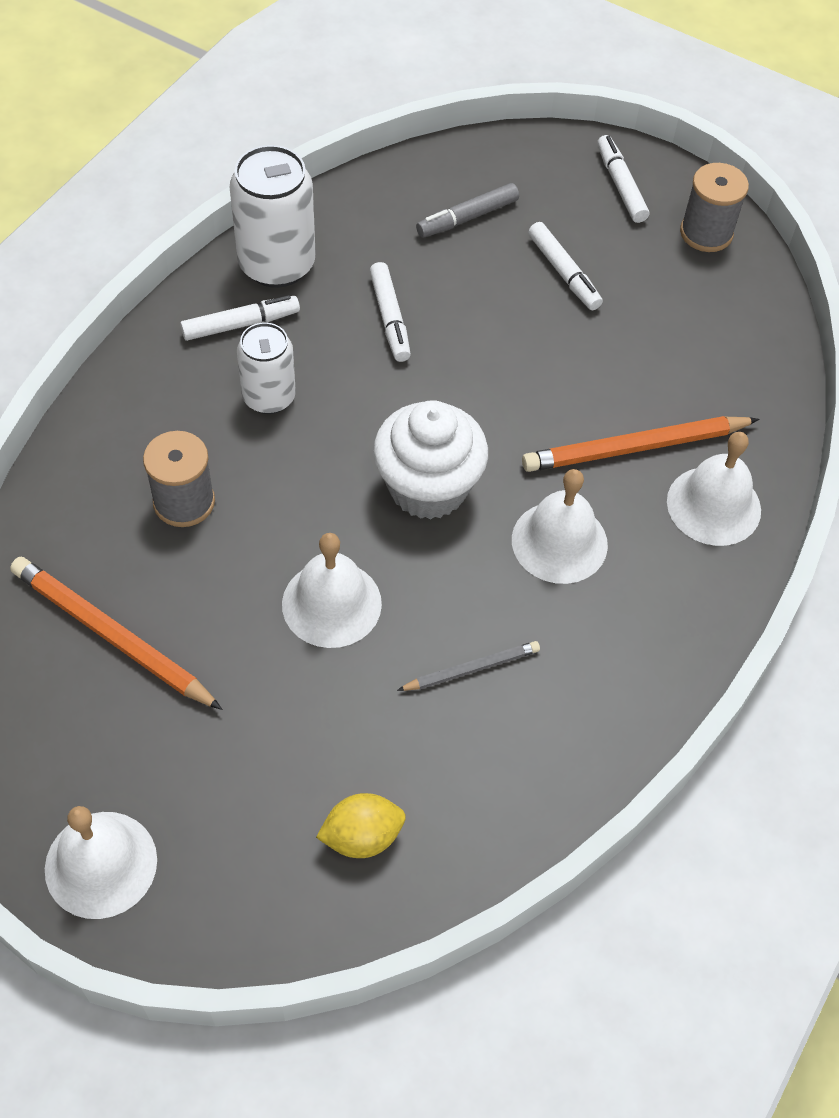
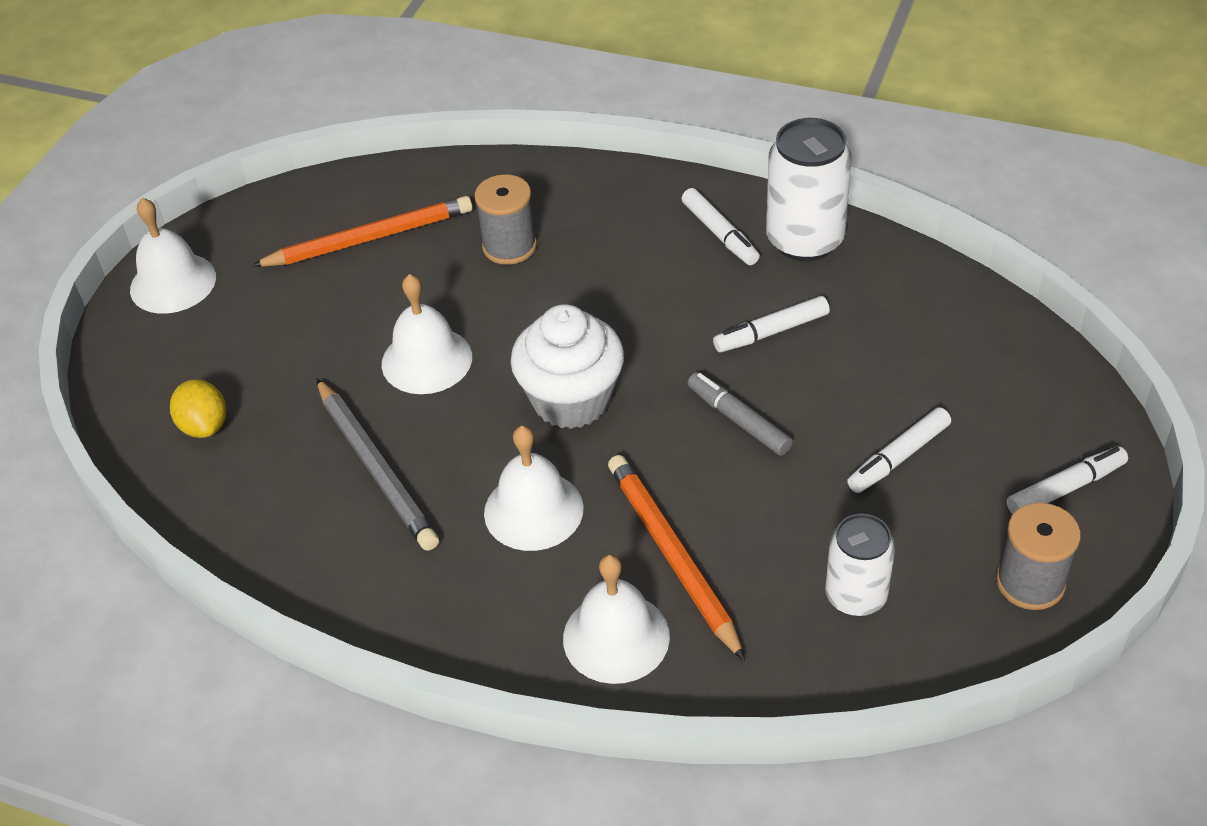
camera: 85 degrees right, 10 degrees down
orange pencil [10,557,222,710] -> orange pencil turned 45 degrees clockwise [251,196,473,267]
white can [237,322,296,414] -> white can moved to [825,514,895,617]
grey pencil [397,641,540,691] -> grey pencil [316,378,439,551], size x1.81
grey marker [416,183,519,238] -> grey marker moved to [687,372,793,456]

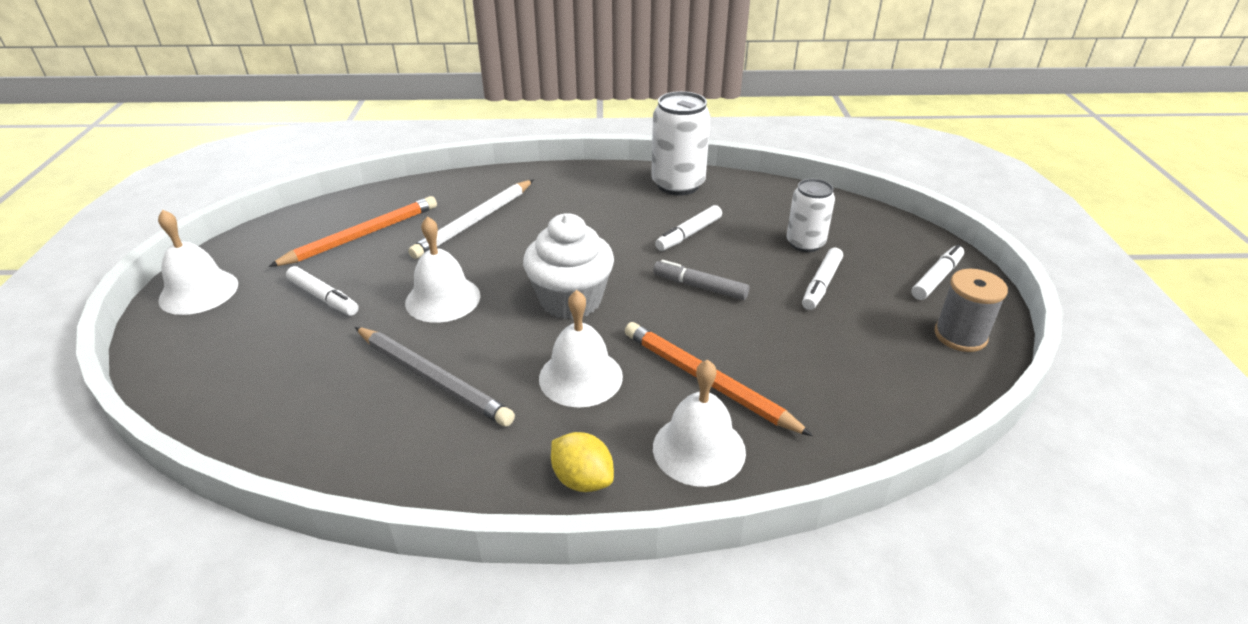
camera: 25 degrees left, 10 degrees down
yellow lemon [170,379,226,438] -> yellow lemon moved to [551,432,614,492]
grey spool [474,174,537,265] -> white pencil [408,180,533,259]
white marker [682,188,760,265] -> white marker moved to [286,266,359,316]
white can [825,514,895,617] -> white can moved to [786,179,835,252]

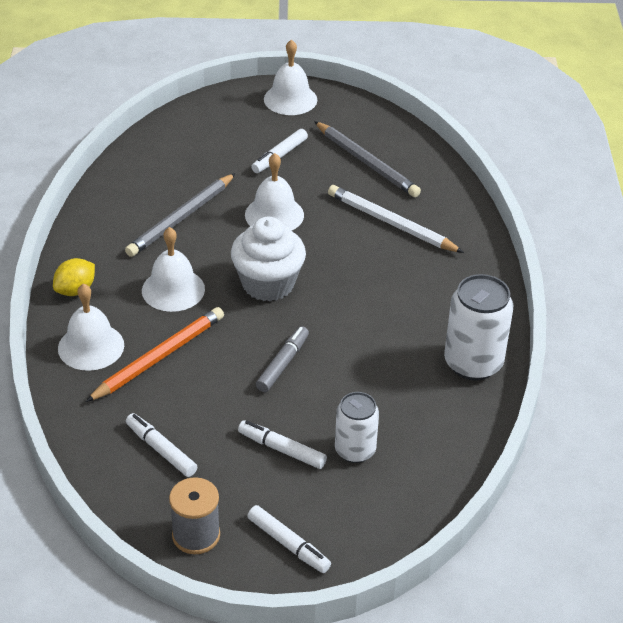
camera: 90 degrees right, 5 degrees up
orange pencil [268,196,437,267] -> grey pencil [314,121,421,197]
white marker [655,205,722,251] -> white marker moved to [126,413,197,477]

